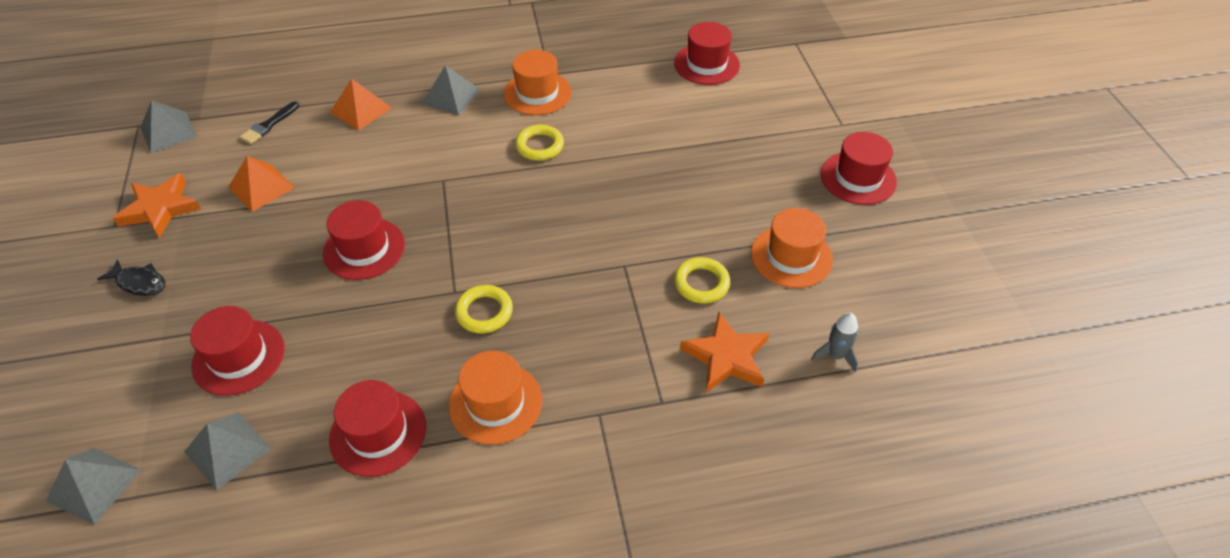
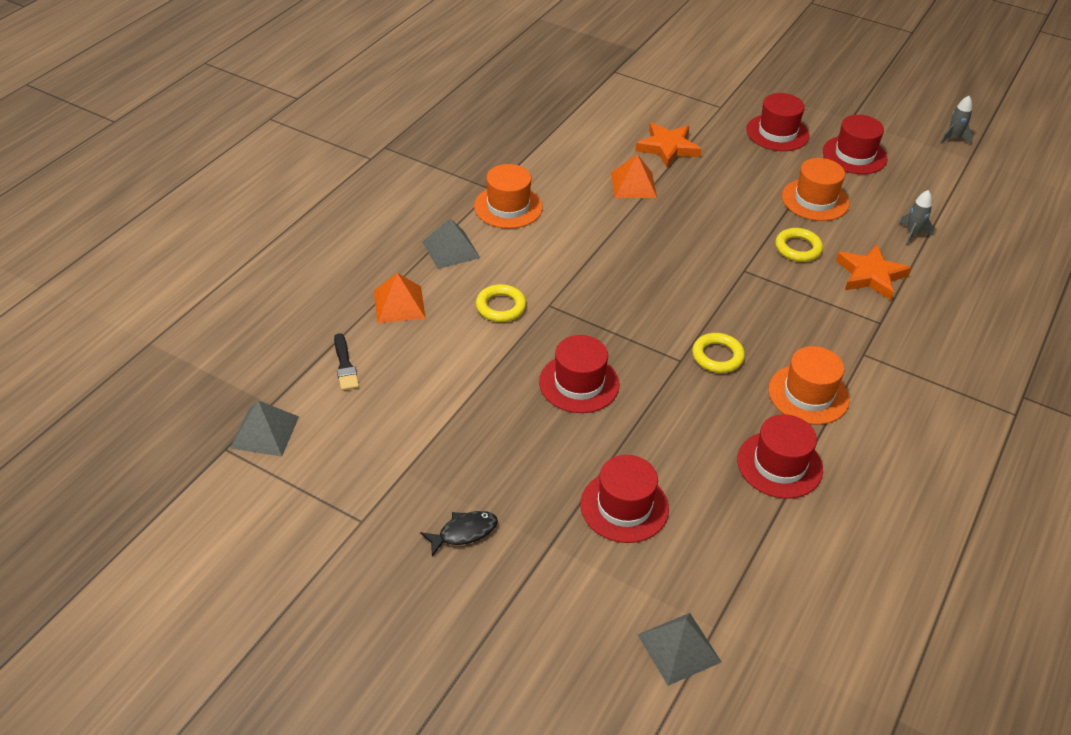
camera: 50 degrees left, 5 degrees down
orange star [113,173,201,238] -> orange star moved to [635,122,701,168]
grey pyramid [184,412,271,491] -> none
orange pyramid [228,156,295,212] -> orange pyramid moved to [611,154,657,198]
yellow ring [515,125,564,161] -> yellow ring moved to [476,284,526,322]
red hat [674,22,740,85] -> red hat moved to [823,115,888,174]
none -> grey rocket [940,96,973,145]

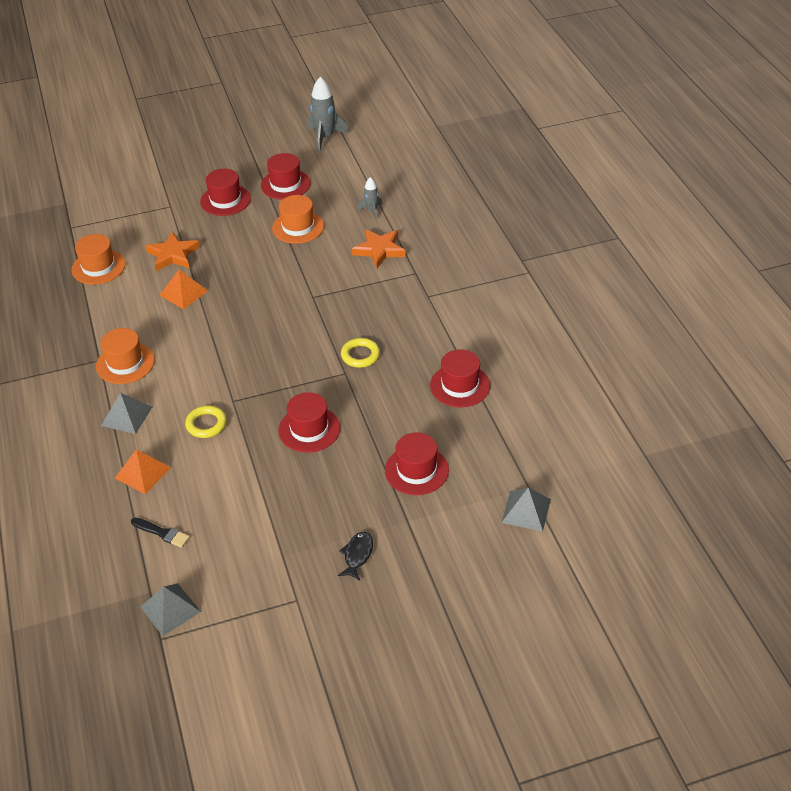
camera: 45 degrees left, 0 degrees up
orange hat [769,346,850,425] -> orange hat moved to [71,234,126,285]
yellow ring [775,228,823,262] -> none
grey rocket [940,96,973,145] -> grey rocket [307,77,349,152], size x1.80

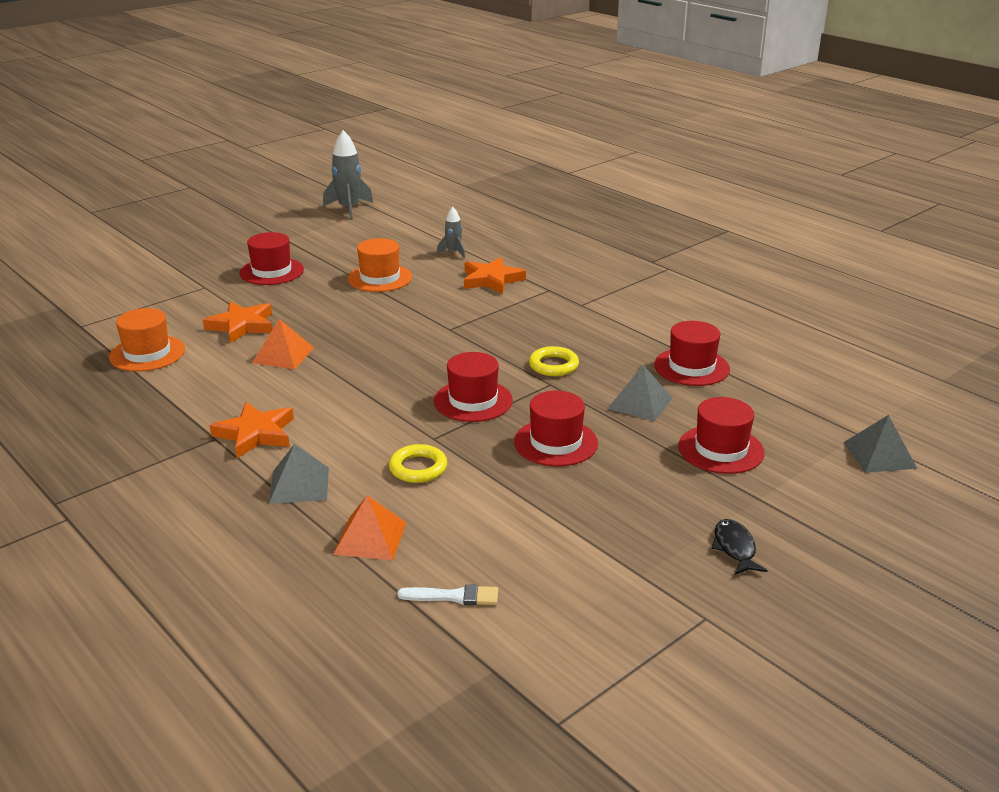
camera: 25 degrees left, 15 degrees down
orange hat [96,328,155,384] -> orange star [210,402,294,458]
black brush [131,518,190,548] -> white brush [397,584,498,605]
grey pyramid [140,583,201,636] -> grey pyramid moved to [607,365,672,421]
red hat [261,153,311,200] -> red hat moved to [434,352,513,422]

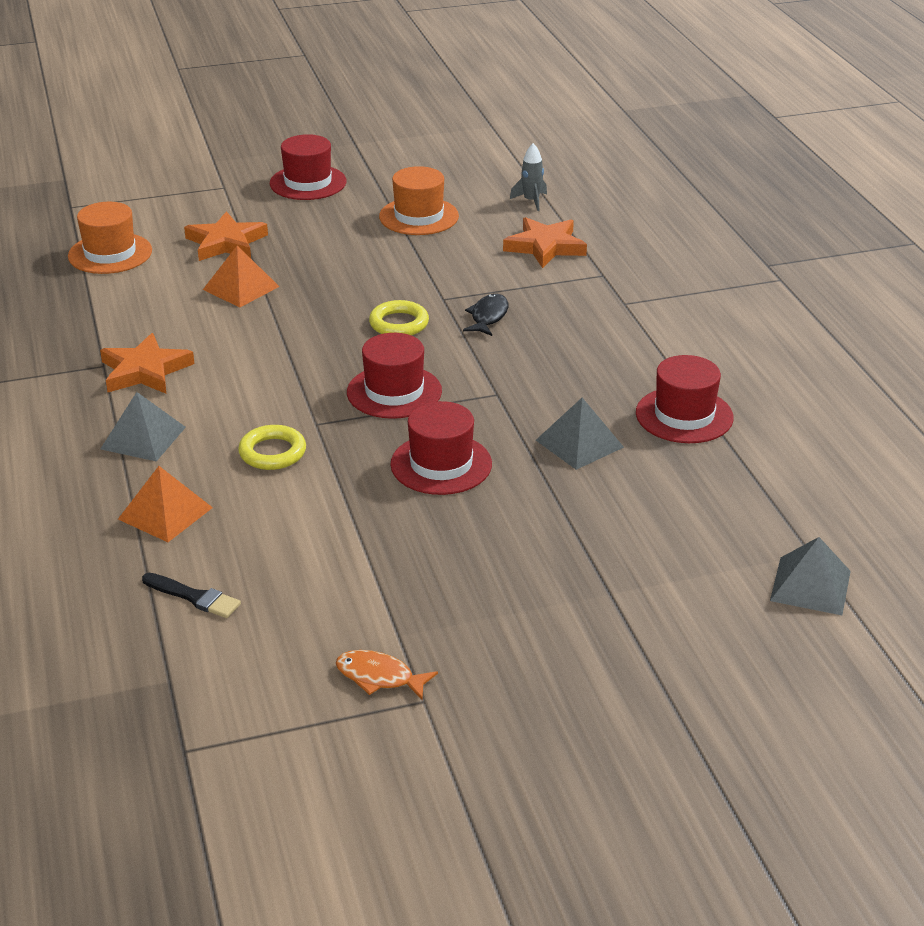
camera: 25 degrees right, 5 degrees up
grey rocket [323,130,373,220] -> none
white brush [397,584,498,605] -> black brush [142,573,241,618]
yellow ring [529,346,579,376] -> yellow ring moved to [369,300,429,336]
red hat [678,397,765,474] -> none
black fish [712,519,768,575] -> black fish moved to [463,294,508,336]
none -> orange fish [336,650,438,700]

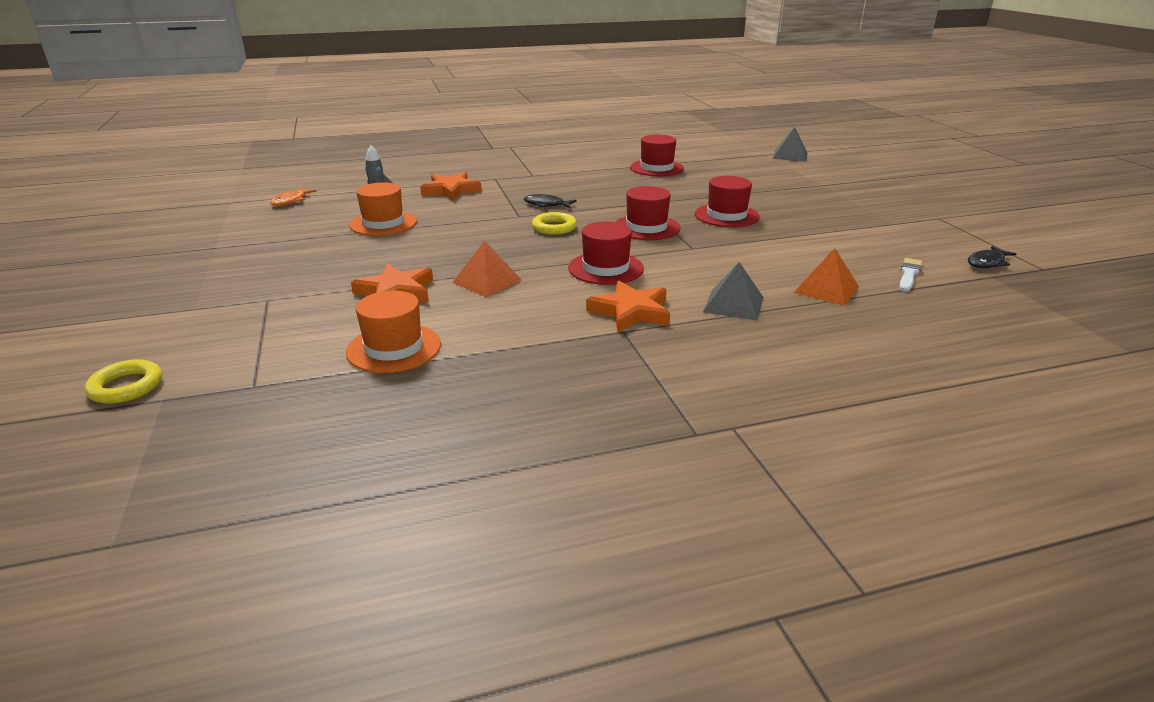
camera: 90 degrees left, 5 degrees down
black brush [142,573,241,618] -> white brush [899,258,922,292]
yellow ring [238,425,306,470] -> yellow ring moved to [85,359,162,404]
red hat [270,134,346,200] -> red hat moved to [568,221,644,285]
orange fish [336,650,438,700] -> orange fish moved to [270,188,317,206]
grey pyramid [536,398,624,470] -> none
none -> black fish [968,246,1016,268]

